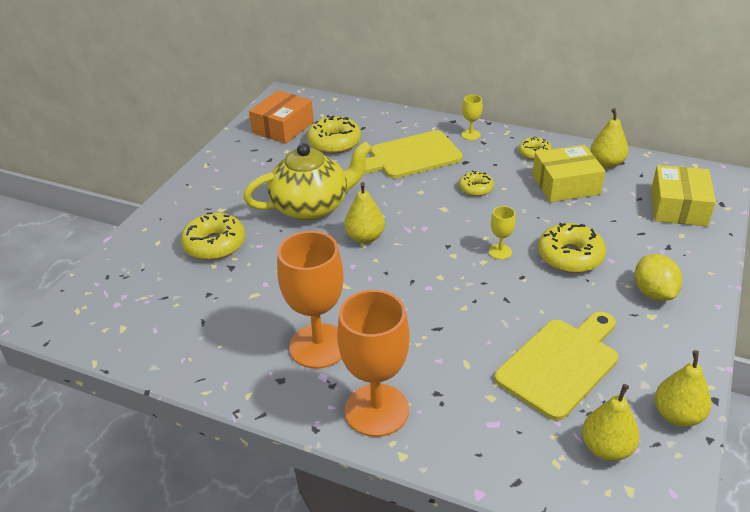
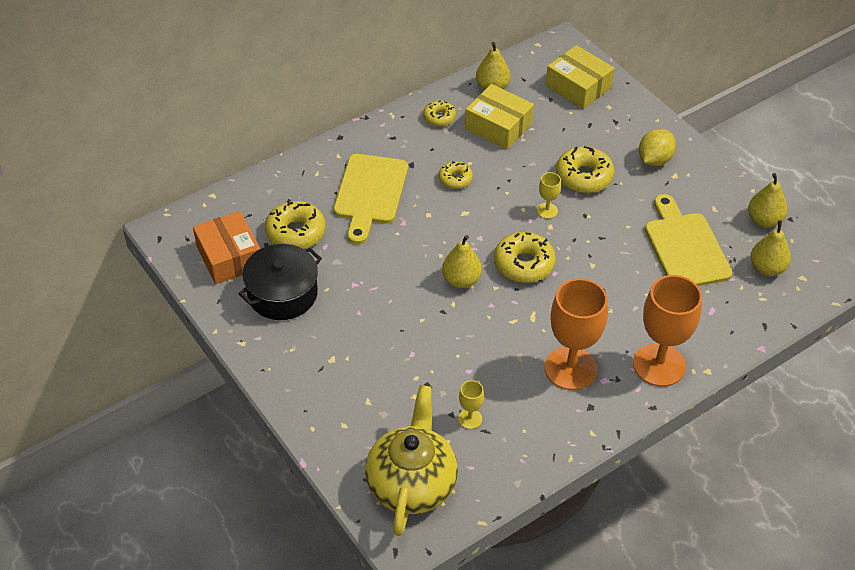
camera: 60 degrees left, 10 degrees up
yellow donut [181,212,245,260] -> yellow donut moved to [494,232,556,283]
yellow teapot [243,141,372,221] -> yellow teapot moved to [365,385,458,536]
yellow goblet [461,95,483,140] -> yellow goblet moved to [458,380,484,429]
yellow box [532,145,605,202] -> yellow box turned 75 degrees counterclockwise [465,84,534,150]
yellow lemon [635,254,682,301] -> yellow lemon turned 75 degrees counterclockwise [639,128,676,166]
none -> black pot [238,244,322,320]

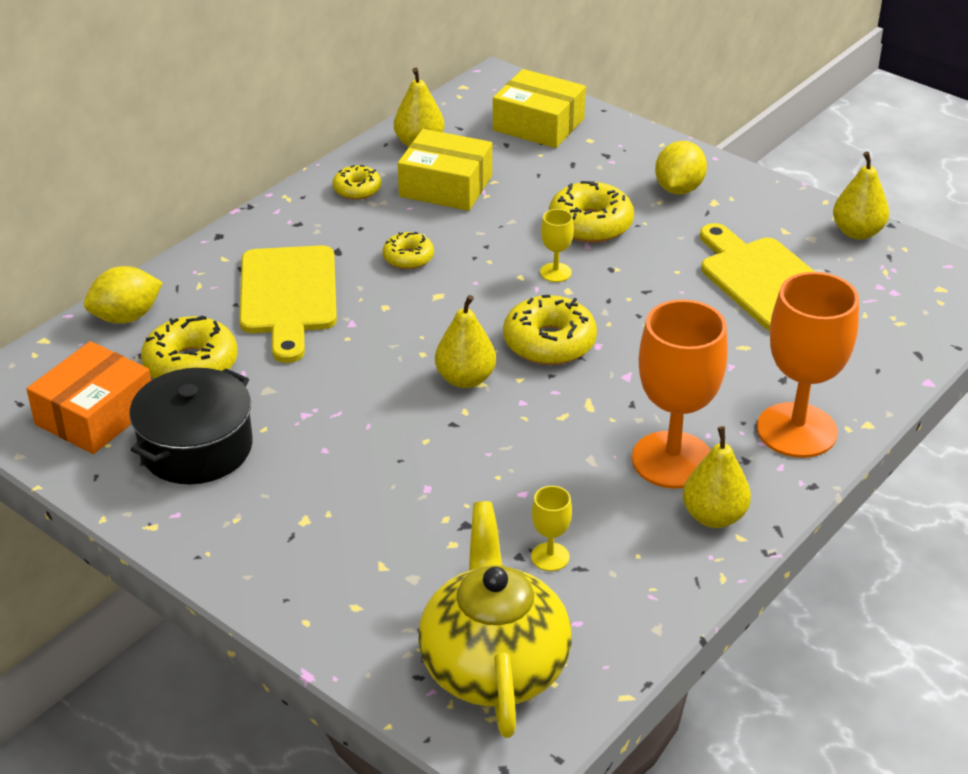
camera: 15 degrees left, 10 degrees down
orange box [193,211,260,284] -> orange box turned 75 degrees clockwise [26,341,151,454]
yellow pear [750,220,791,276] -> yellow pear moved to [683,426,751,528]
none -> yellow lemon [84,266,163,324]

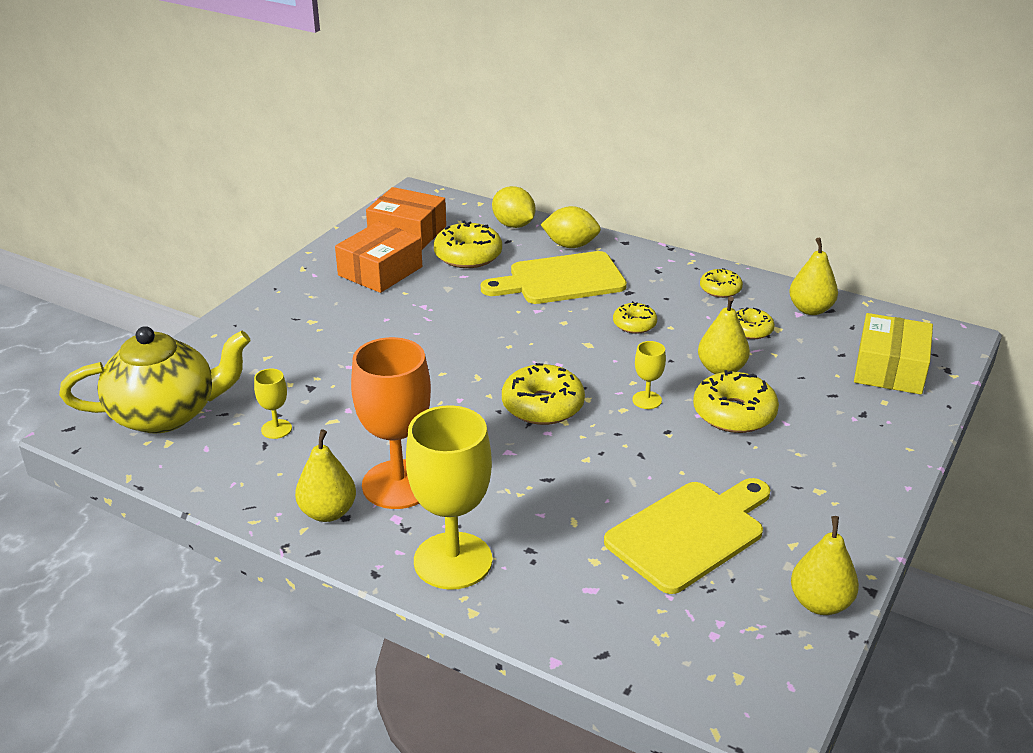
camera: 80 degrees right, 5 degrees down
black pot [129,368,253,484] -> orange box [335,221,422,293]
yellow box [398,129,492,211] -> yellow donut [736,307,775,339]
yellow pear [435,295,496,388] -> yellow pear moved to [698,296,750,374]
yellow lemon [655,141,707,195] -> yellow lemon moved to [541,206,601,248]
orange goblet [757,272,859,458] -> yellow goblet [406,405,492,590]

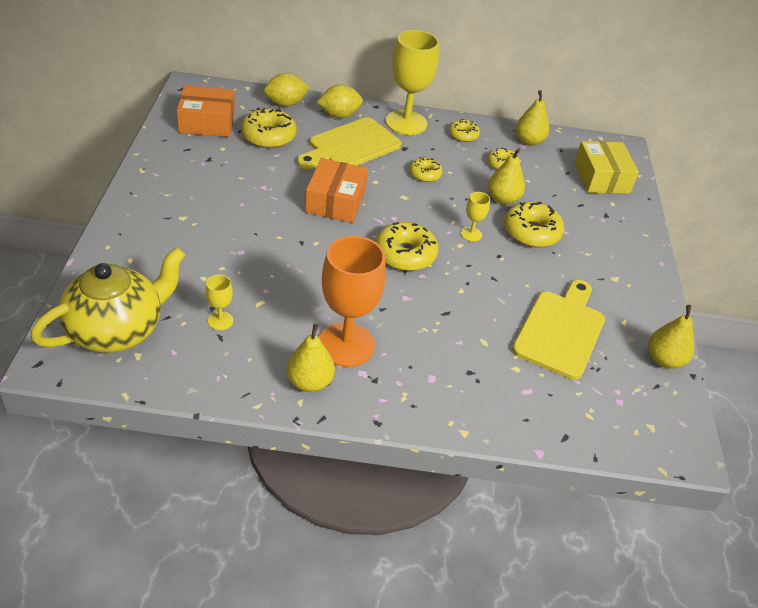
camera: 30 degrees left, 10 degrees up
orange box [335,221,422,293] -> orange box moved to [305,158,368,223]
yellow goblet [406,405,492,590] -> yellow goblet moved to [386,30,439,135]
yellow lemon [492,186,535,228] -> yellow lemon turned 45 degrees counterclockwise [264,73,310,106]

